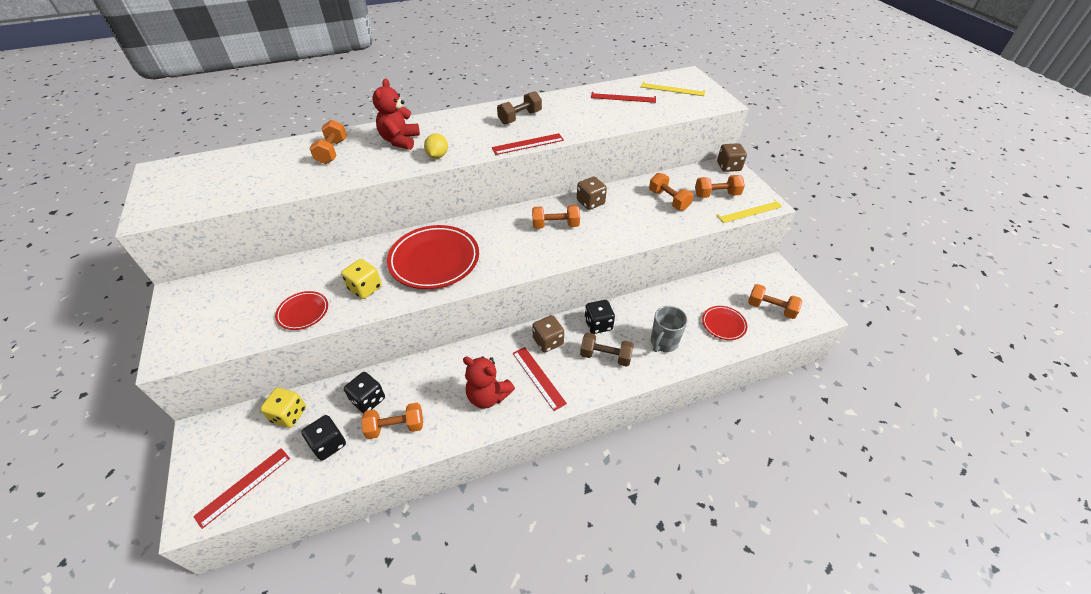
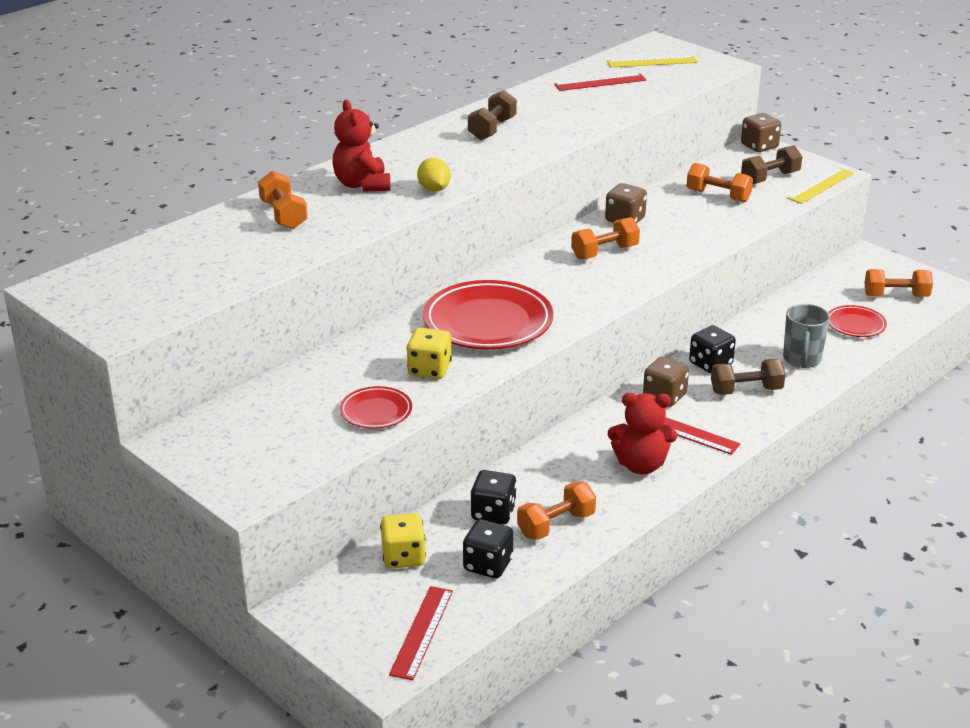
camera: 25 degrees left, 15 degrees down
red ruler [492,133,564,155] -> none
orange dumbbell [695,175,745,198] -> brown dumbbell [741,145,802,184]

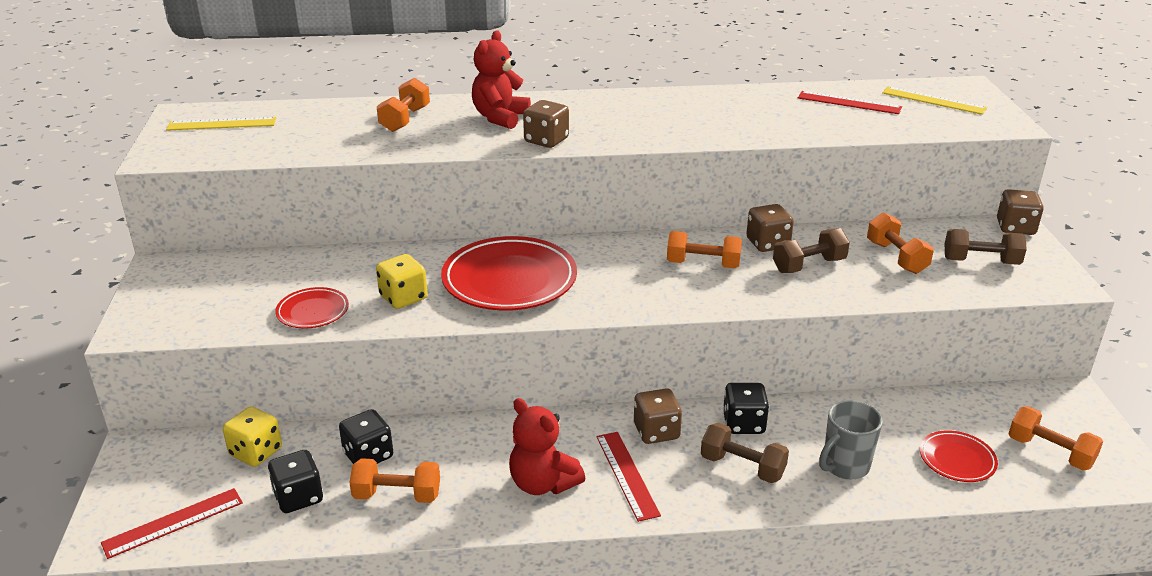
camera: 40 degrees right, 0 degrees up
yellow lemon [417,158,451,192] -> brown dice [523,100,569,148]
brown dumbbell [468,90,517,140] -> brown dumbbell moved to [773,228,850,273]
yellow ruler [787,167,854,204] -> yellow ruler moved to [166,117,277,131]

